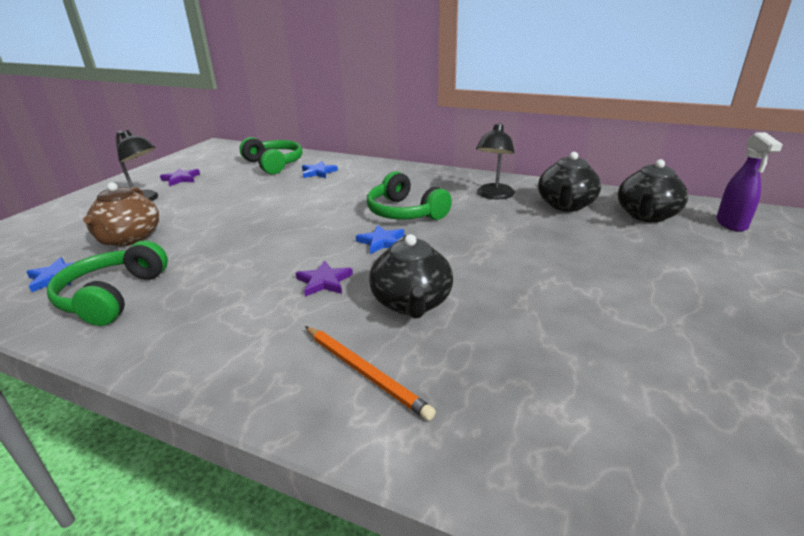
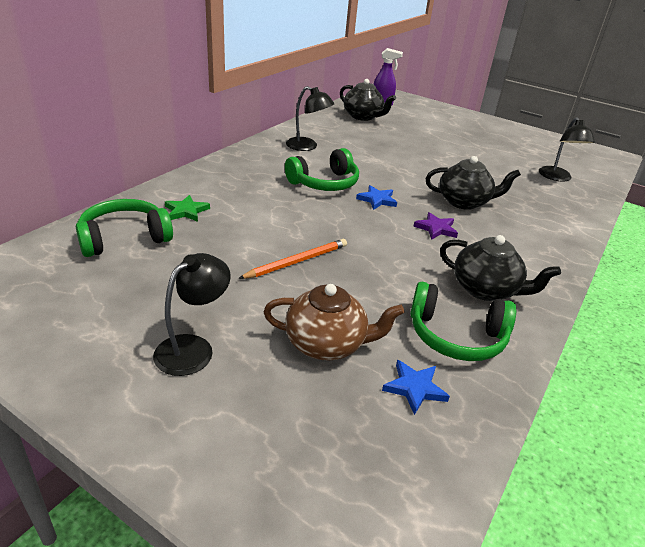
camera: 85 degrees left, 5 degrees up
purple star [160,168,200,186] -> none
blue star [302,161,338,178] -> green star [165,195,210,222]
orange pencil [305,326,436,421] -> orange pencil moved to [238,239,347,279]
black teapot [538,152,601,212] -> black teapot moved to [440,235,561,301]
none -> black lamp [539,117,595,181]

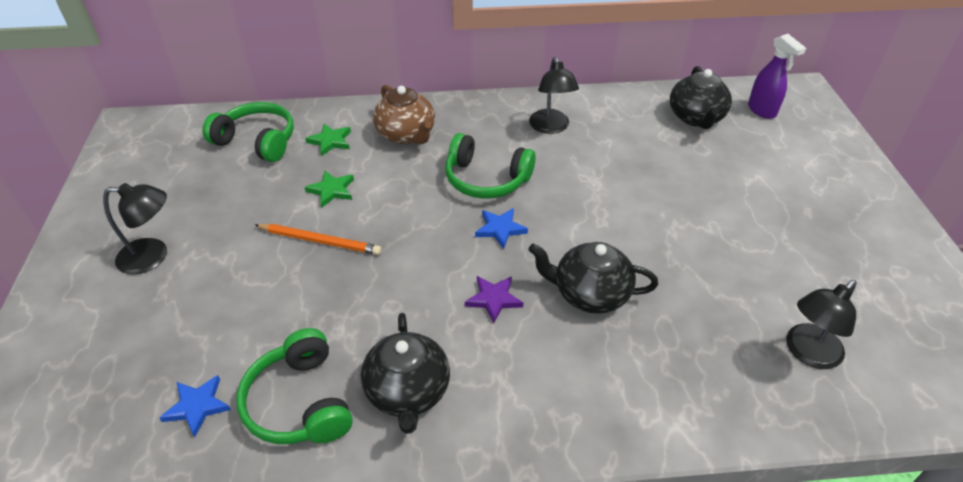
camera: 55 degrees right, 10 degrees up
brown teapot [264,284,405,361] -> brown teapot moved to [373,85,435,144]
black teapot [426,156,521,210] -> black teapot turned 135 degrees clockwise [528,242,658,314]
none -> green star [304,171,354,208]

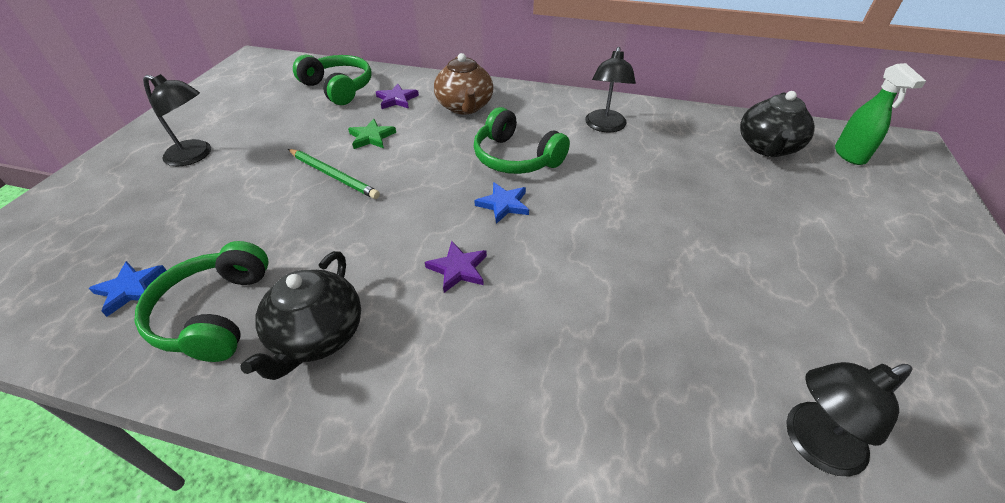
camera: 20 degrees right, 0 degrees up
orange pencil [255,224,381,255] -> green pencil [288,149,380,199]
green star [305,124,351,156] -> purple star [376,84,419,109]
black teapot [528,242,658,314] -> none
purple spray bottle [748,34,806,119] -> green spray bottle [835,63,926,165]

